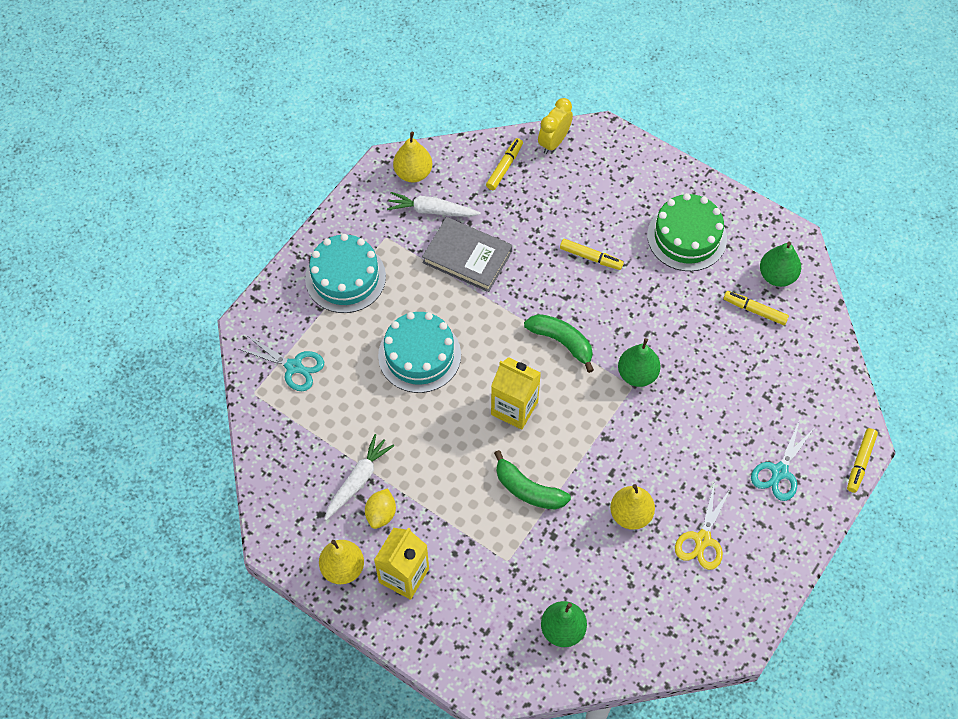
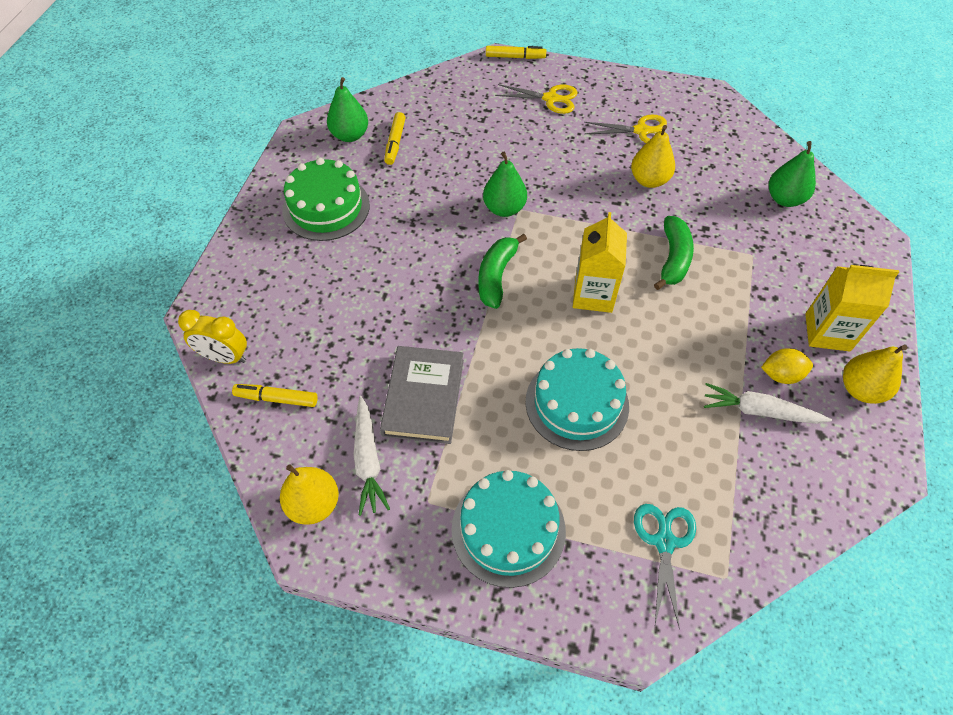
camera: 110 degrees left, 5 degrees down
yellow marker [560,239,624,270] -> none
turquoise scissors [751,422,814,501] -> yellow scissors [495,84,578,114]

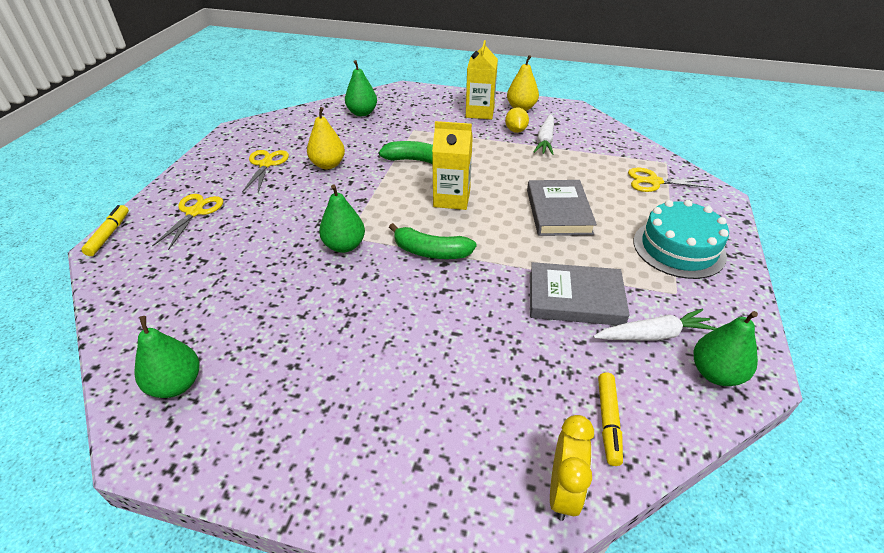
camera: 90 degrees left, 15 degrees down
yellow pear [280,464,339,525] -> green pear [694,311,758,386]
green cake [282,158,370,241] -> none
yellow marker [384,112,406,165] -> none
turquoise cake [526,348,629,451] -> grey book [527,180,597,236]
turquoise scissors [634,504,696,629] -> yellow scissors [628,168,713,192]

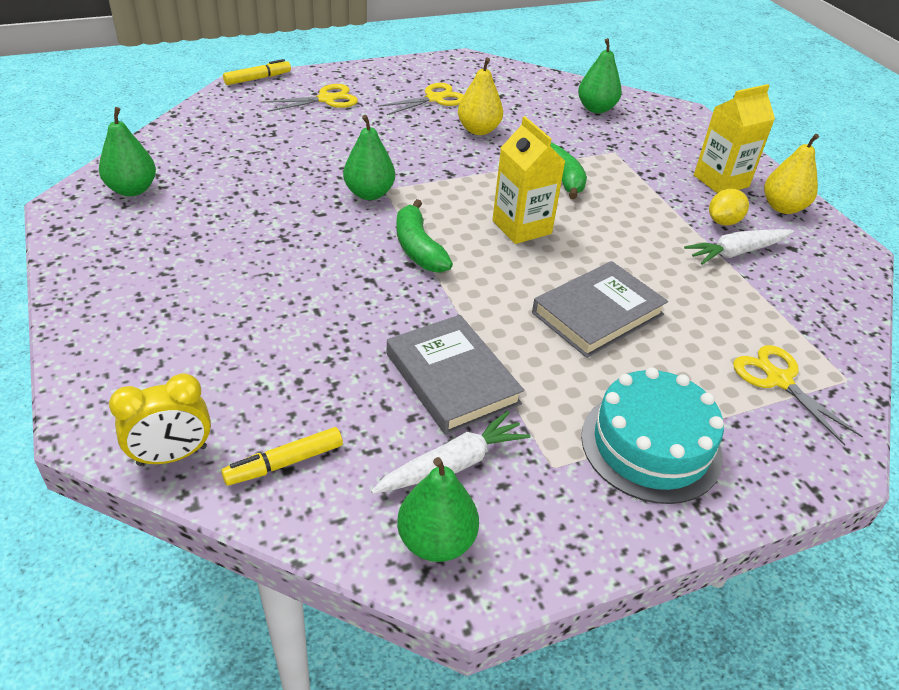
camera: 50 degrees right, 0 degrees up
white carrot [593,309,717,341] -> white carrot turned 75 degrees counterclockwise [371,411,530,494]

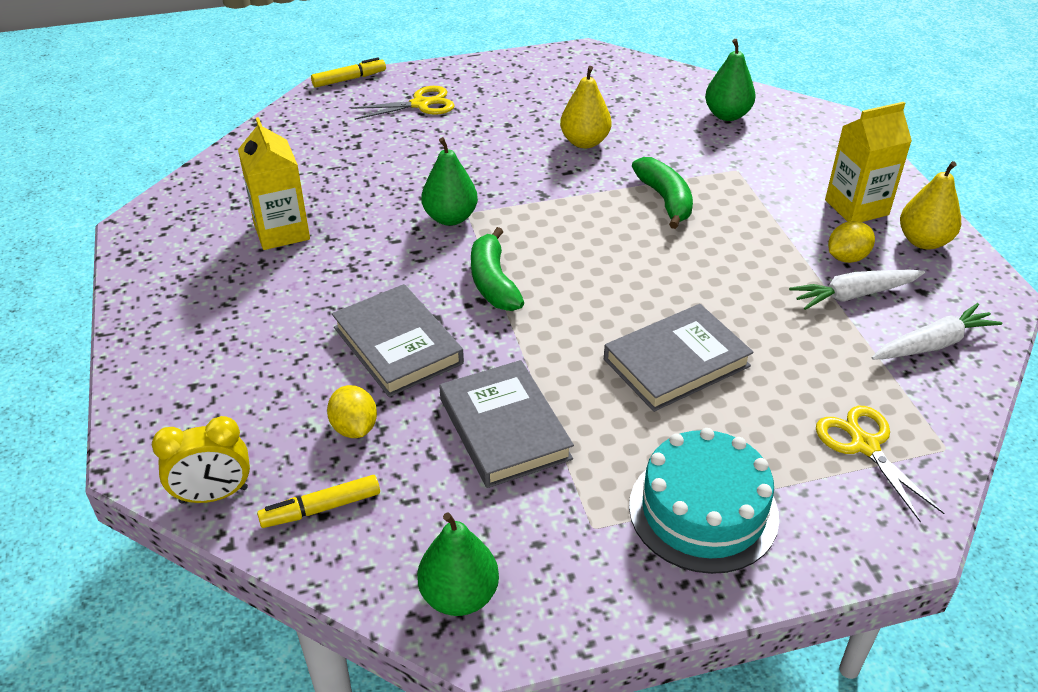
camera: 10 degrees right, 0 degrees up
green pear [99,107,156,196] -> none
white carrot [371,411,530,494] -> white carrot moved to [872,303,1002,360]
yellow scissors [378,83,464,115] -> none
yellow carton [492,116,565,244] -> yellow carton moved to [238,117,310,250]
none -> yellow lemon [327,385,377,438]
none -> grey book [332,284,464,397]

